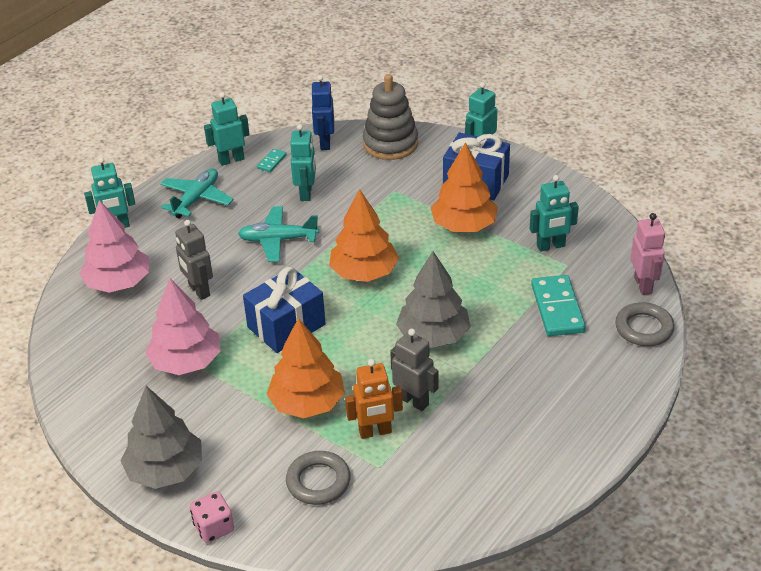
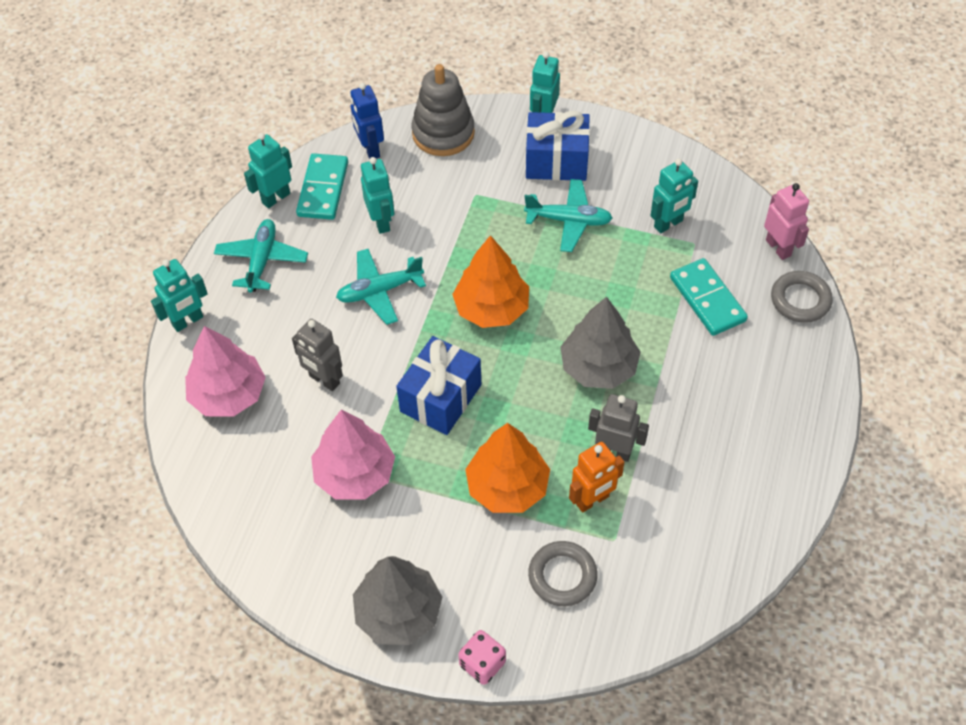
camera: 20 degrees left, 15 degrees up
turquoise domino [257,149,286,172] -> turquoise domino [296,153,348,220], size x2.09
orange tree [431,143,498,232] -> turquoise plane [524,179,613,252]

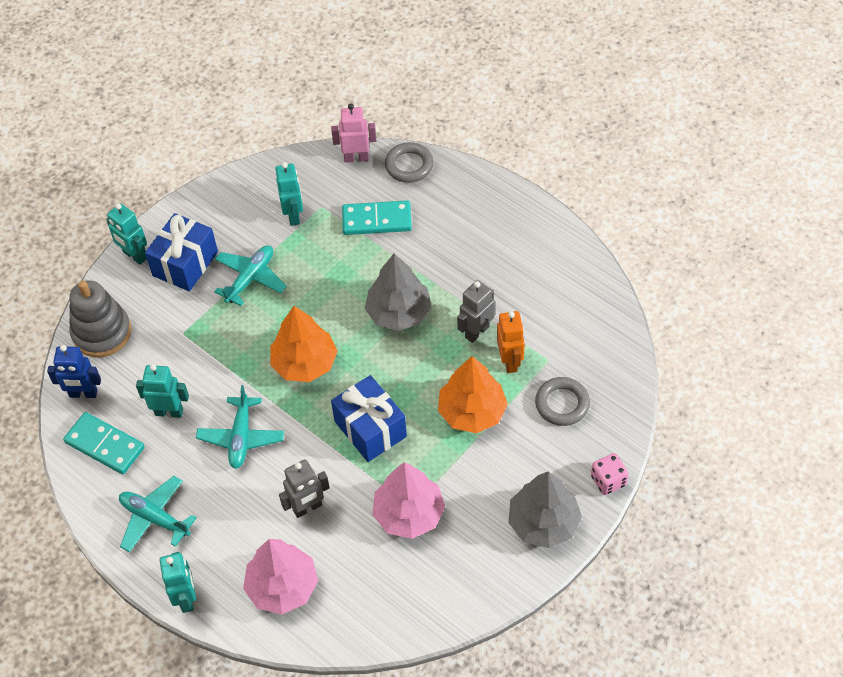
camera: 65 degrees left, 0 degrees up
turquoise robot [244,133,292,208] -> none

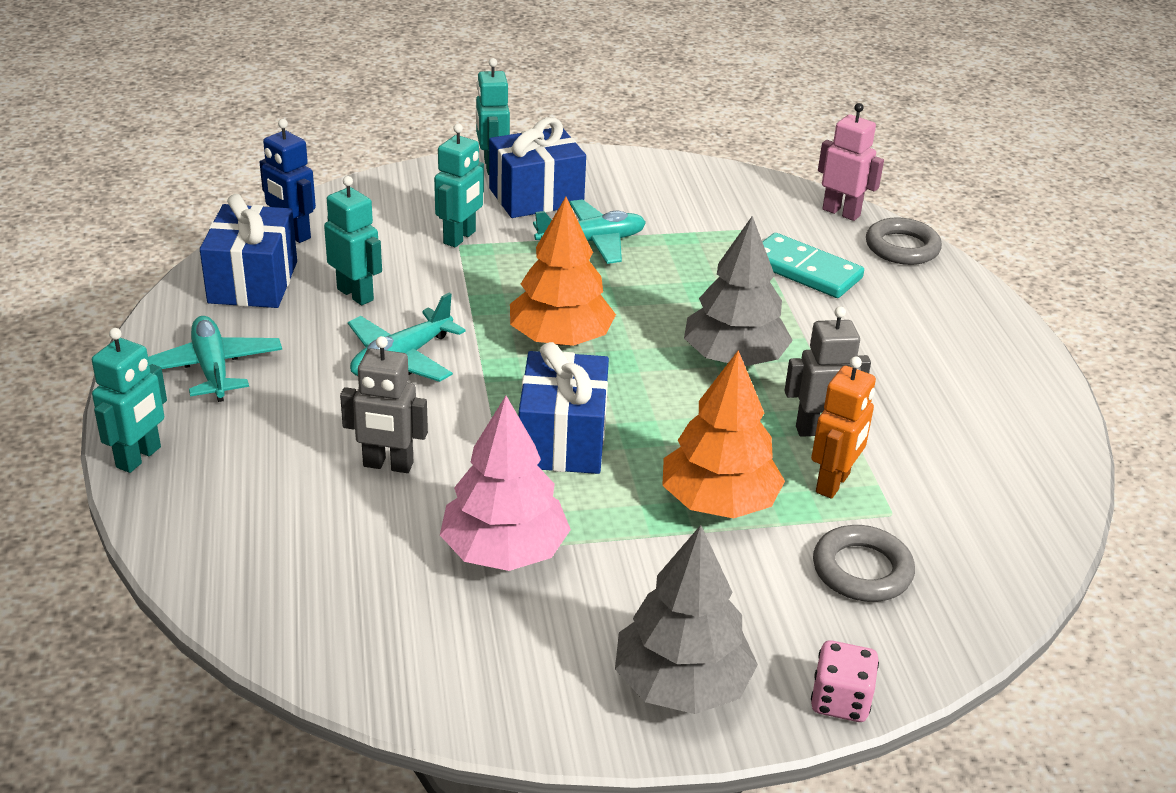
camera: 35 degrees right, 20 degrees down
turquoise domino [63,412,145,475] -> blue gift [200,194,297,308]
grey stacking toy [69,281,131,357] -> none
pink tree [243,539,318,614] -> none
turquoise robot [275,162,303,226] -> turquoise robot moved to [434,124,484,247]

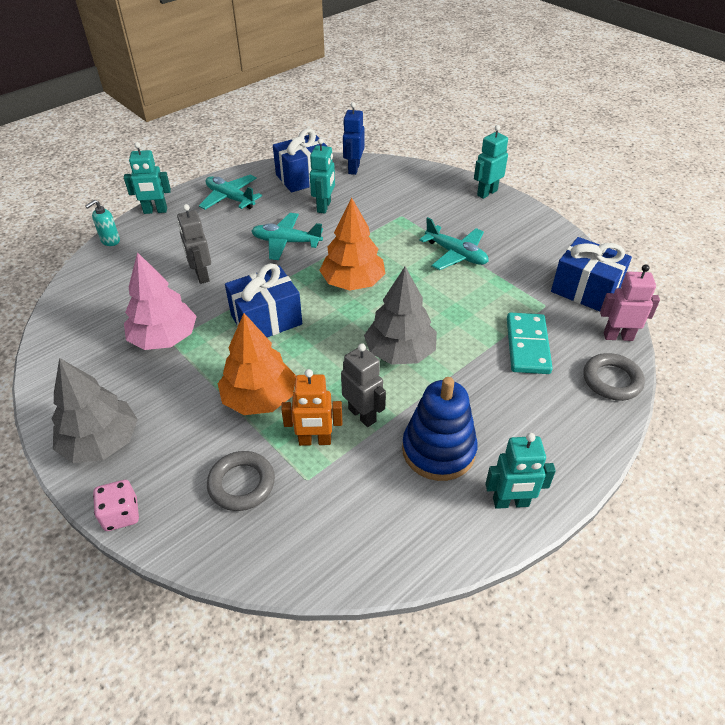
camera: 60 degrees right, 10 degrees up
turquoise plane [148,316,282,402] -> turquoise plane turned 90 degrees counterclockwise [199,175,262,210]
turquoise robot [434,124,484,247] -> turquoise robot moved to [485,433,556,509]
blue gift [489,117,586,218] -> blue gift moved to [551,237,632,312]
pink robot [818,103,884,221] -> pink robot turned 90 degrees counterclockwise [600,264,660,341]
none -> turquoise soap dispenser [85,200,120,246]
none -> blue stacking toy [402,377,478,481]

